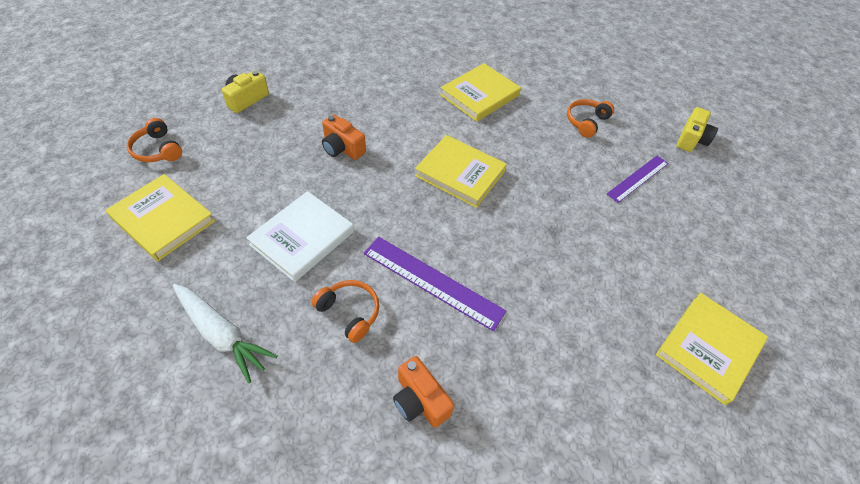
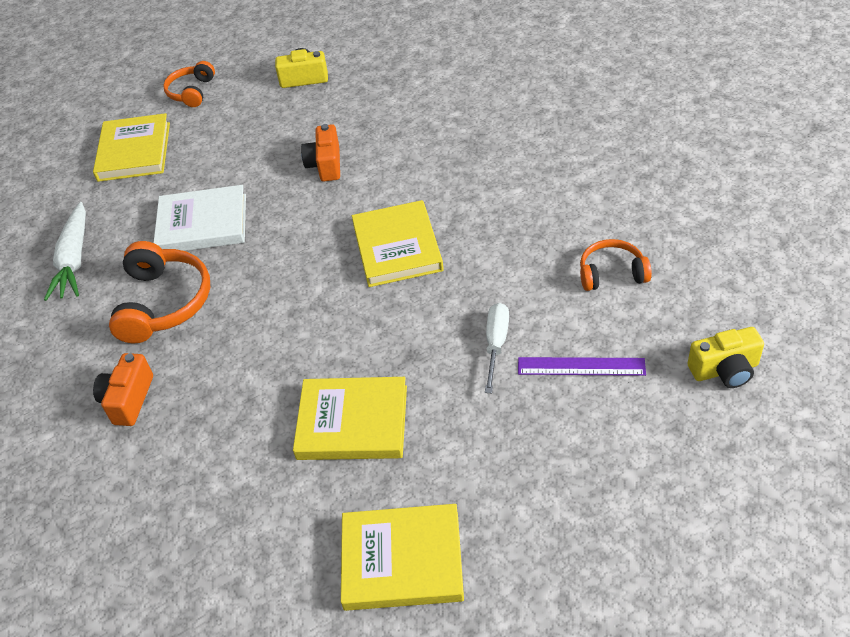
camera: 55 degrees right, 5 degrees down
orange headphones [311,280,379,343] -> orange headphones [109,241,210,343], size x1.64
purple ruler [364,237,507,331] -> none
yellow book [440,63,521,122] -> yellow book moved to [293,377,407,460]
none -> white screwdriver [485,303,509,393]

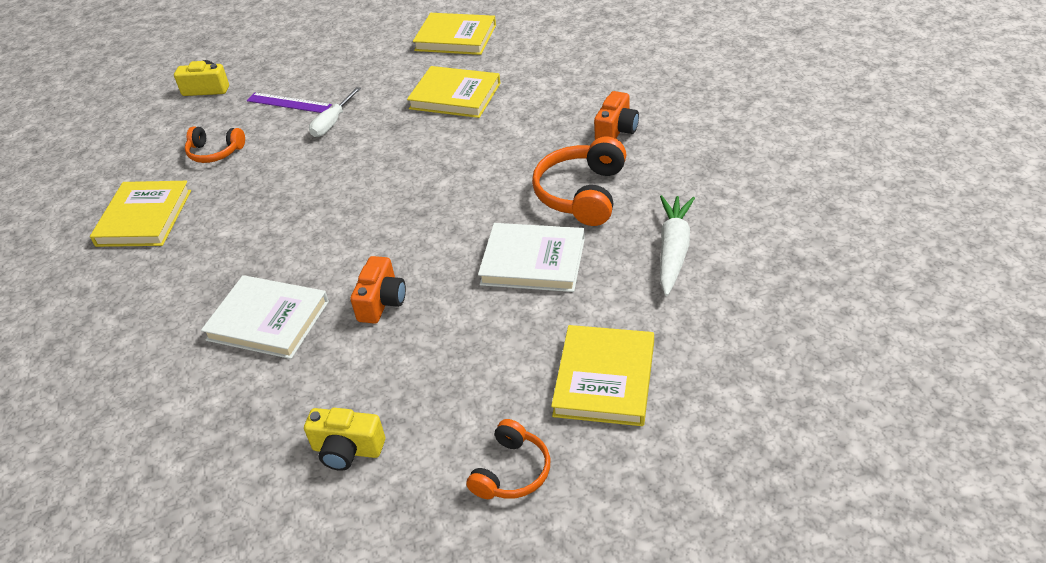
camera: 165 degrees left, 5 degrees down
yellow book [352,200,444,287] -> yellow book moved to [90,181,191,247]
none -> white book [201,275,329,359]

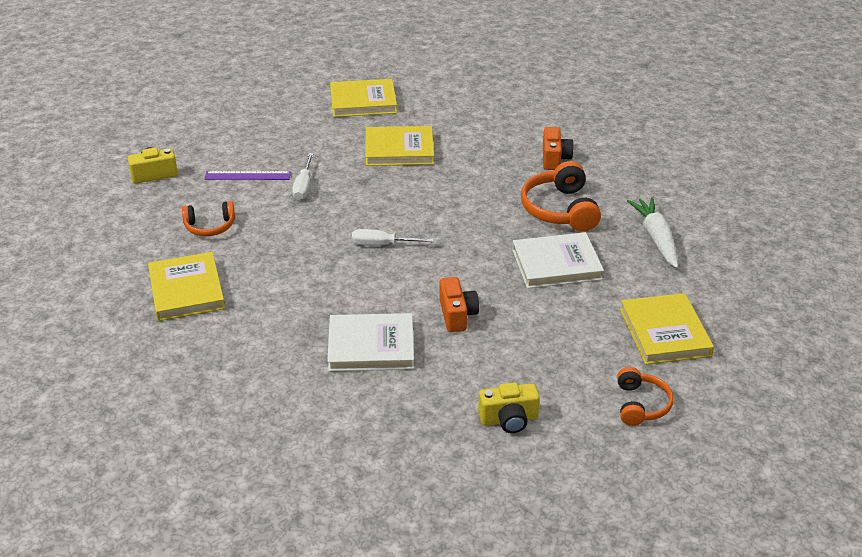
camera: 25 degrees left, 5 degrees down
none -> white screwdriver [352,229,434,246]

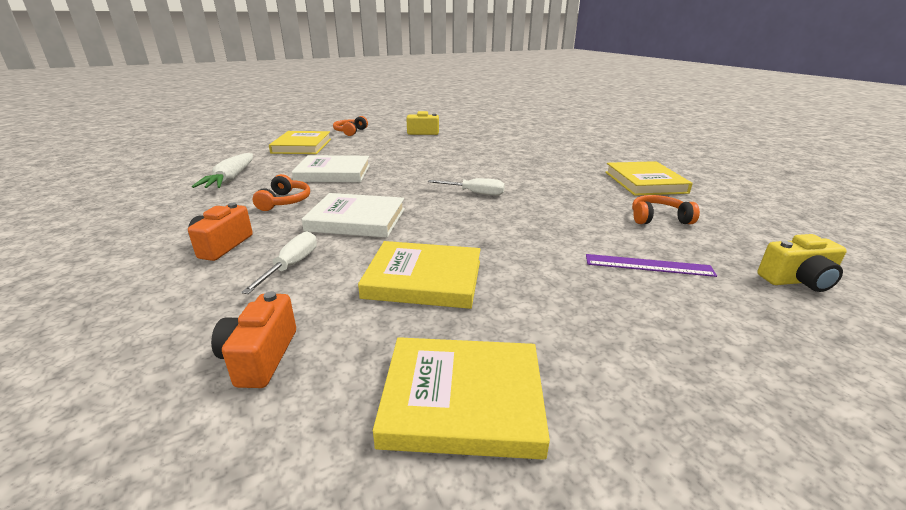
camera: 170 degrees left, 10 degrees down
white screwdriver [292,153,313,200] -> white screwdriver moved to [241,231,317,294]
white book [327,313,414,371] -> white book moved to [302,193,405,238]
orange camera [440,277,479,332] -> orange camera moved to [211,291,296,388]
orange headphones [521,161,601,232] -> orange headphones [253,174,310,211], size x0.61

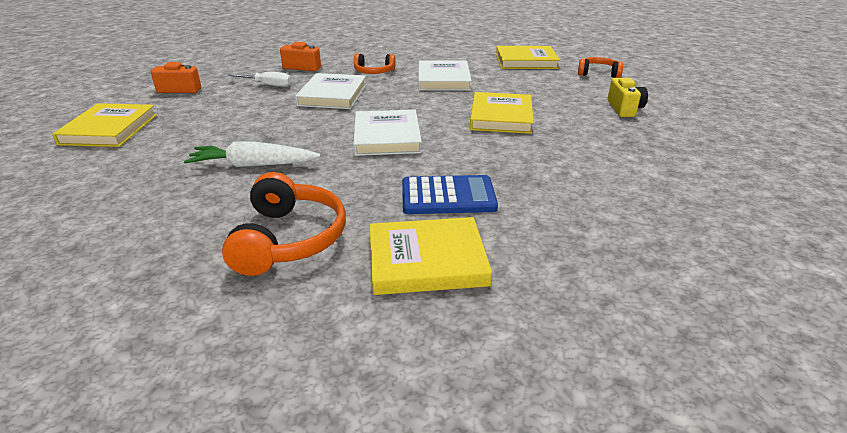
camera: 90 degrees right, 5 degrees up
white carrot [192,153,253,188] -> white carrot moved to [184,141,320,167]
yellow book [358,241,481,309] -> yellow book moved to [470,92,534,134]
white screwdriver [428,178,505,195] -> white book [353,110,422,156]
purple ruler [586,254,717,277] -> none
orange headphones [632,195,700,224] -> orange headphones [222,172,346,276], size x1.64
yellow camera [757,234,847,292] -> none
none -> blue calculator [402,175,498,214]

